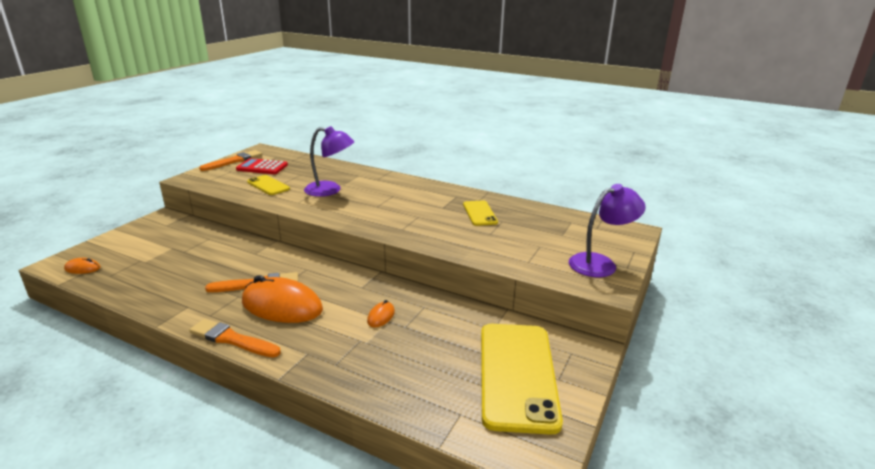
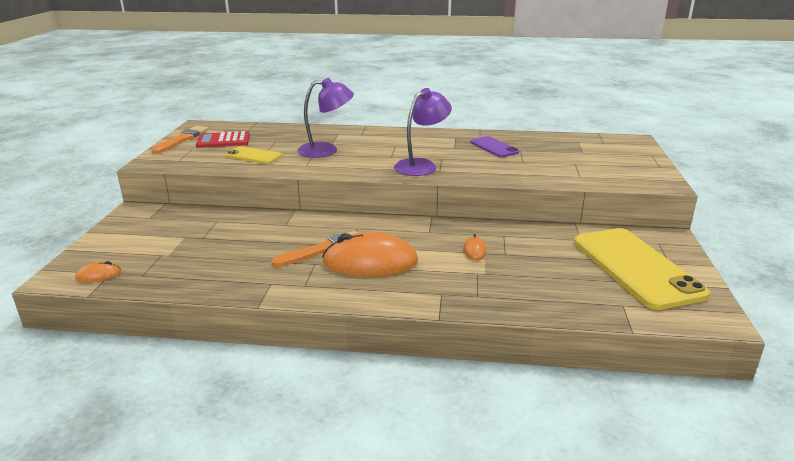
camera: 20 degrees left, 0 degrees up
orange brush [189,319,281,358] -> none
yellow phone [463,200,498,226] -> purple phone [470,136,519,157]
purple lamp [569,184,646,277] -> purple lamp moved to [394,88,452,176]

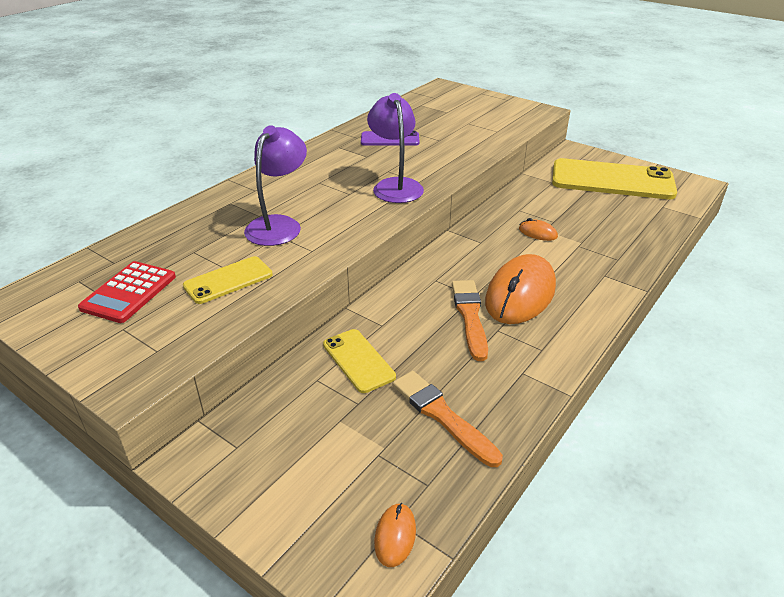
camera: 60 degrees left, 10 degrees up
orange brush [151,126,208,154] -> orange brush moved to [393,371,503,467]
none -> yellow phone [323,329,396,393]

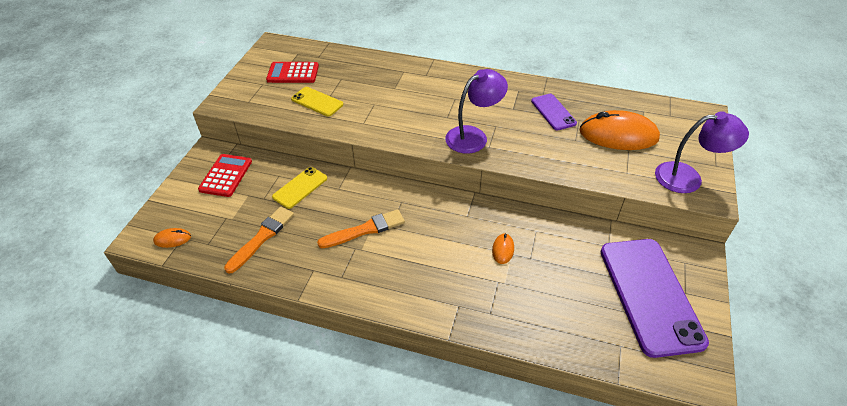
camera: 70 degrees right, 10 degrees up
purple lamp [244,125,307,246] -> purple lamp moved to [655,111,749,193]
orange mouse [485,254,556,324] -> orange mouse moved to [579,110,660,150]
yellow phone [552,158,677,199] -> purple phone [600,239,709,358]
none -> red calculator [198,154,252,197]

